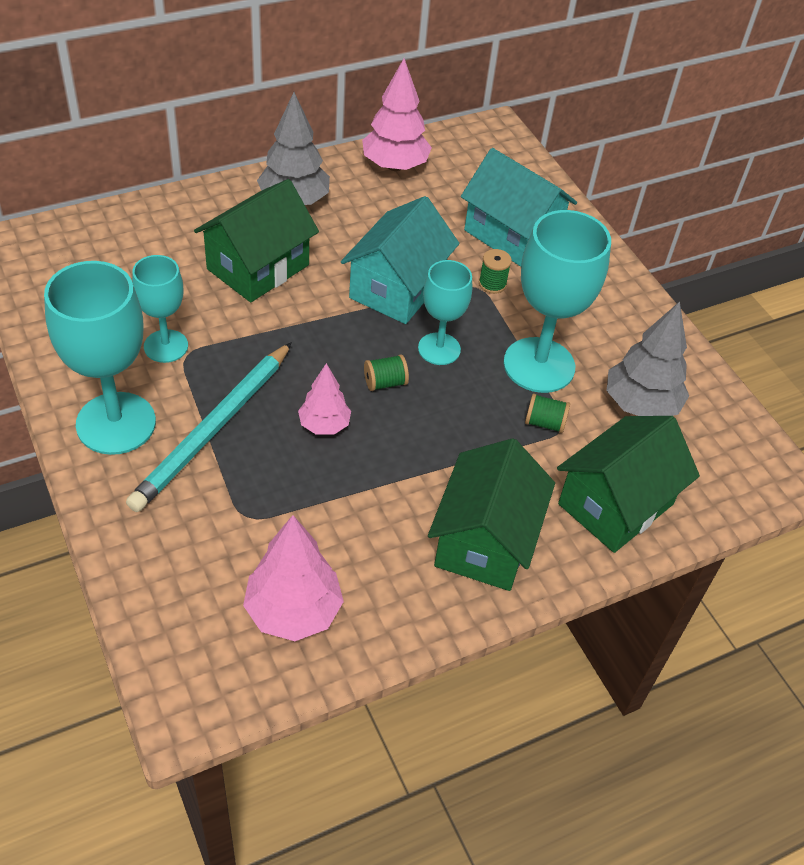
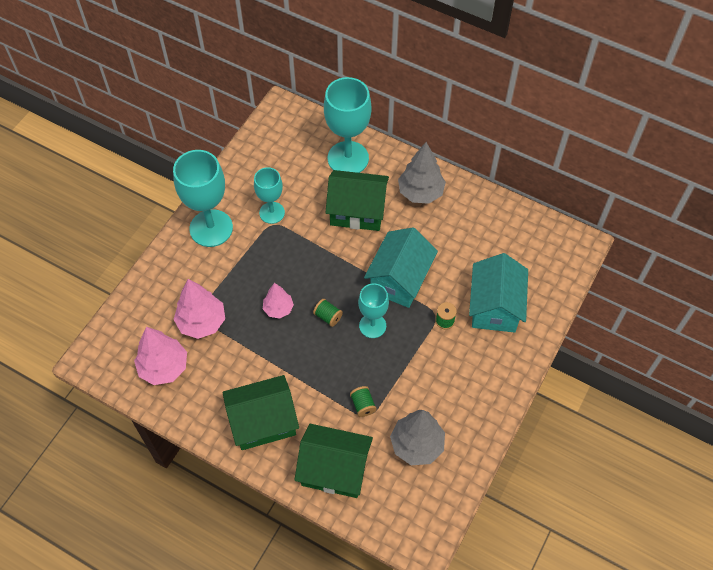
camera: 60 degrees right, 10 degrees up
turquoise pencil [126,342,292,512] -> none
turquoise house [341,196,459,324] -> turquoise house turned 60 degrees counterclockwise [364,228,438,308]
pink tree [362,59,432,171] -> pink tree moved to [173,279,225,339]
turquoise goblet [503,210,611,393] -> turquoise goblet moved to [324,77,372,173]

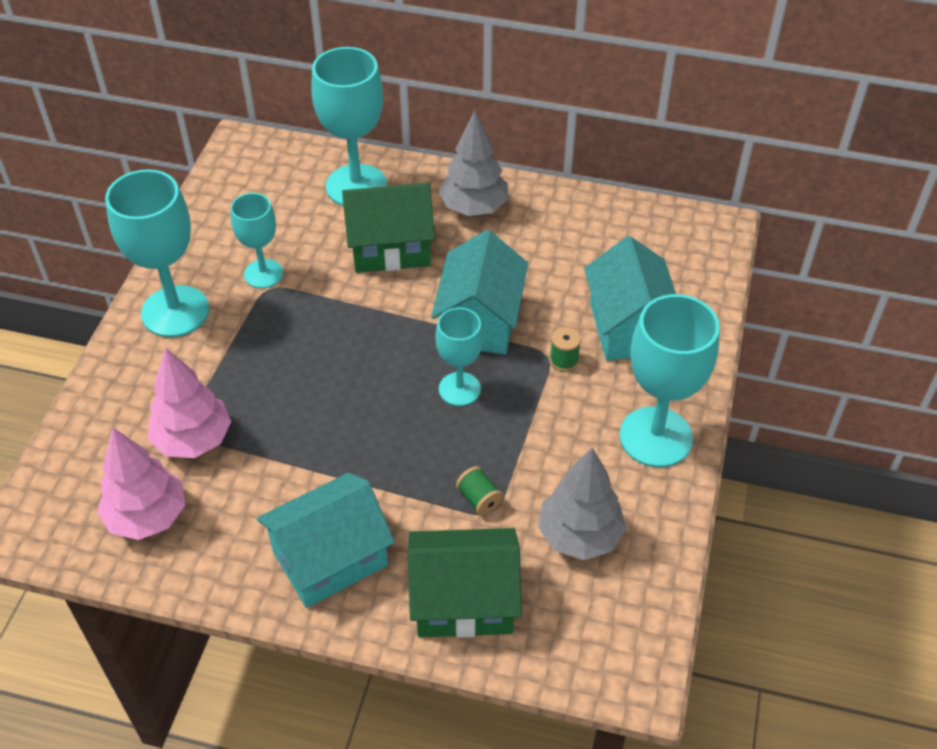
camera: 15 degrees left, 10 degrees down
green house [223,375,299,450] -> turquoise house [257,473,395,608]
pink tree [263,283,294,319] -> none
green spool [313,299,343,327] -> none
none -> turquoise goblet [619,294,720,467]

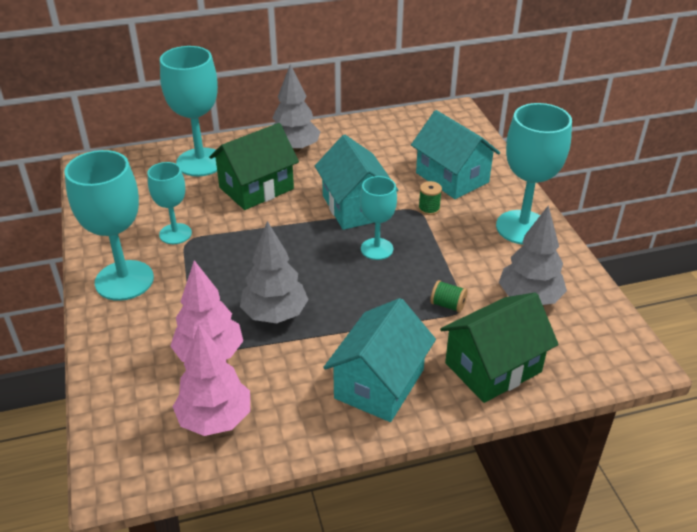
camera: 30 degrees left, 10 degrees down
none -> grey tree [240,221,309,323]

